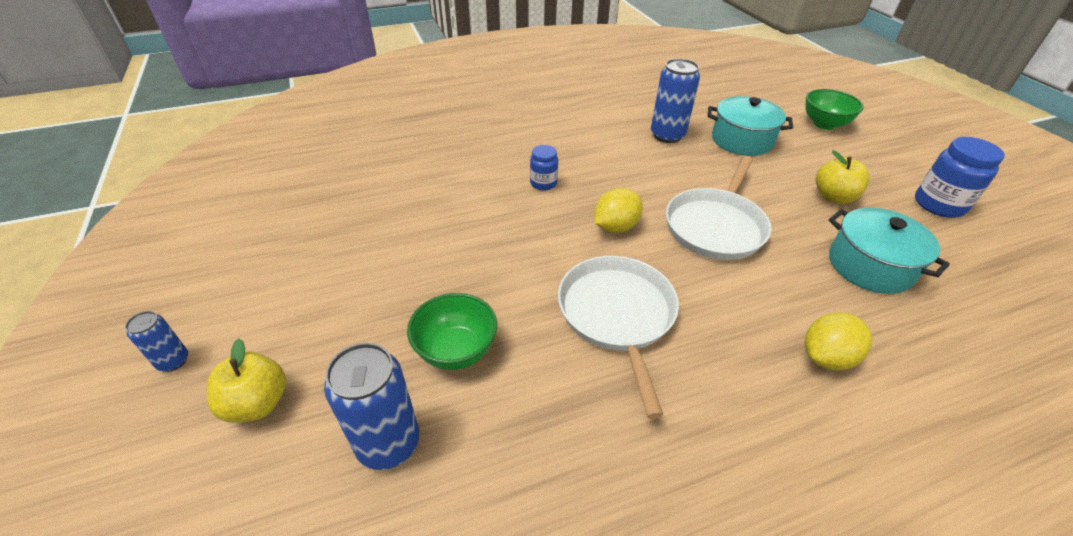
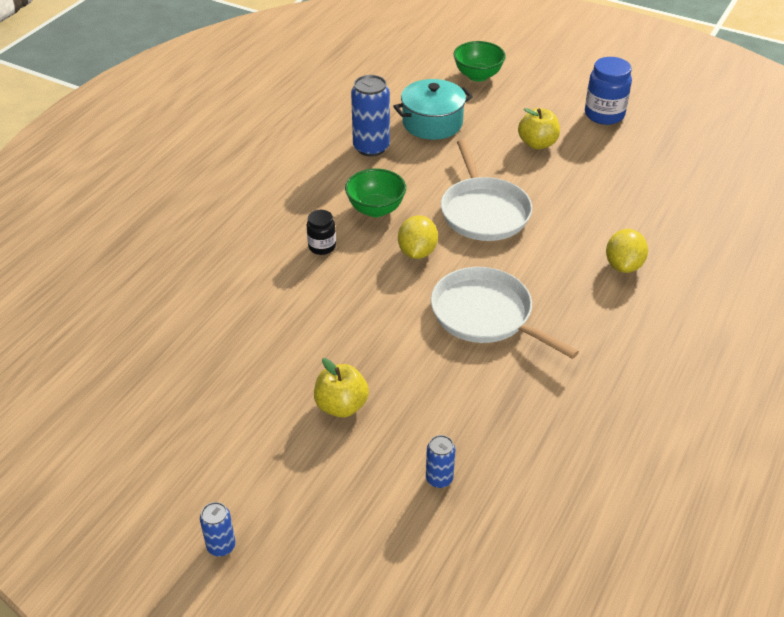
camera: 40 degrees left, 0 degrees up
yellow apple [207,339,286,423] -> yellow apple moved to [314,358,369,418]
blue can [324,343,420,470] -> blue can [426,435,455,488], size x0.54
green bowl [407,293,497,370] -> green bowl moved to [345,169,406,217]
blue jar [530,145,558,191] -> black jar [307,210,336,255]
turquoise pot [829,208,950,294] -> none

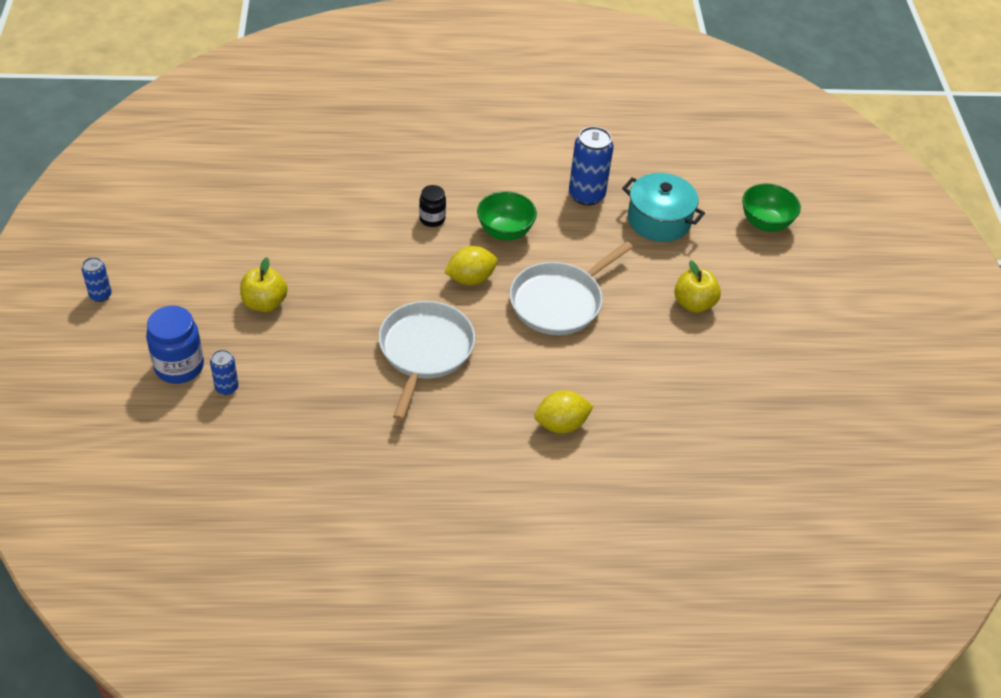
camera: 55 degrees right, 5 degrees up
blue jar [585,57,632,125] -> blue jar moved to [146,306,204,384]

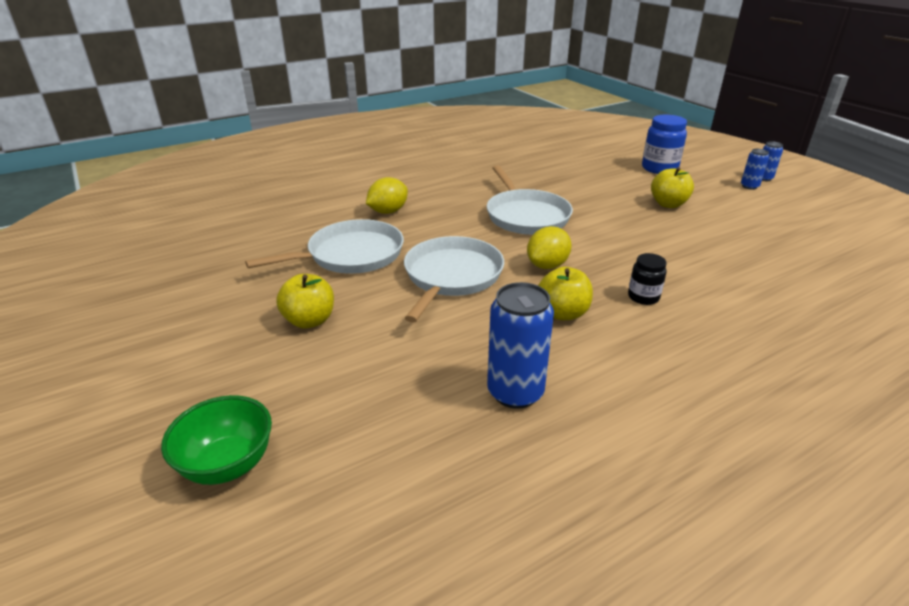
camera: 155 degrees right, 15 degrees down
blue can [210,350,238,395] -> blue can moved to [741,149,769,190]
green bowl [477,191,537,241] -> yellow apple [538,267,593,320]
turquoise pot [622,173,705,242] -> none
none -> white pan [245,219,404,274]

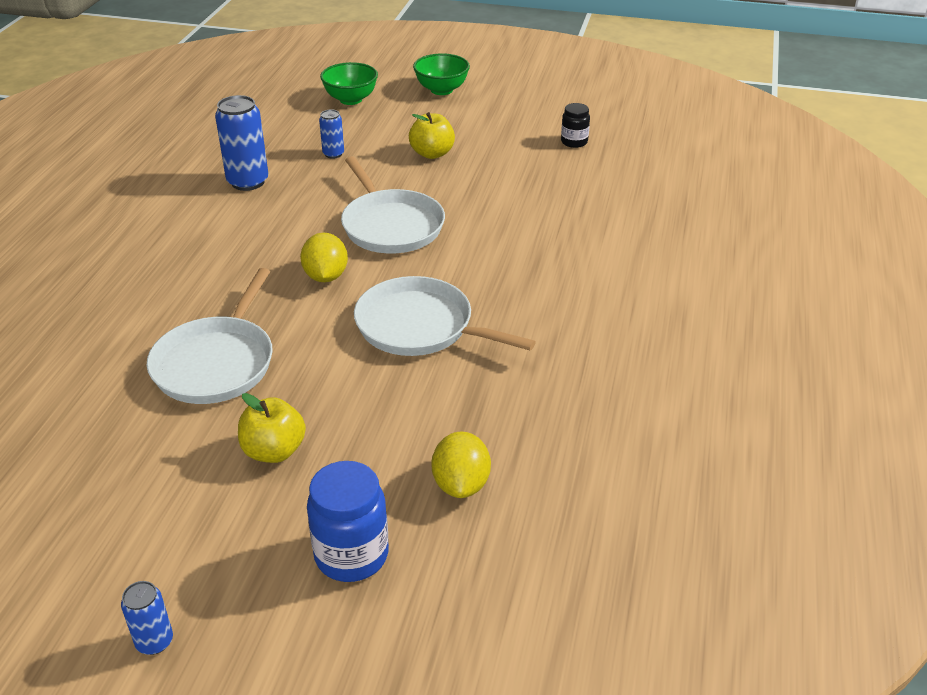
camera: 135 degrees right, 5 degrees up
white pan [245,219,404,274] -> white pan moved to [147,268,273,404]
yellow lemon [366,177,408,214] -> yellow lemon moved to [431,431,491,498]
yellow apple [538,267,593,320] -> none
black jar [628,253,667,305] -> black jar moved to [561,103,590,148]
blue can [741,149,769,190] -> blue can moved to [319,109,344,159]
none -> green bowl [413,53,470,95]

